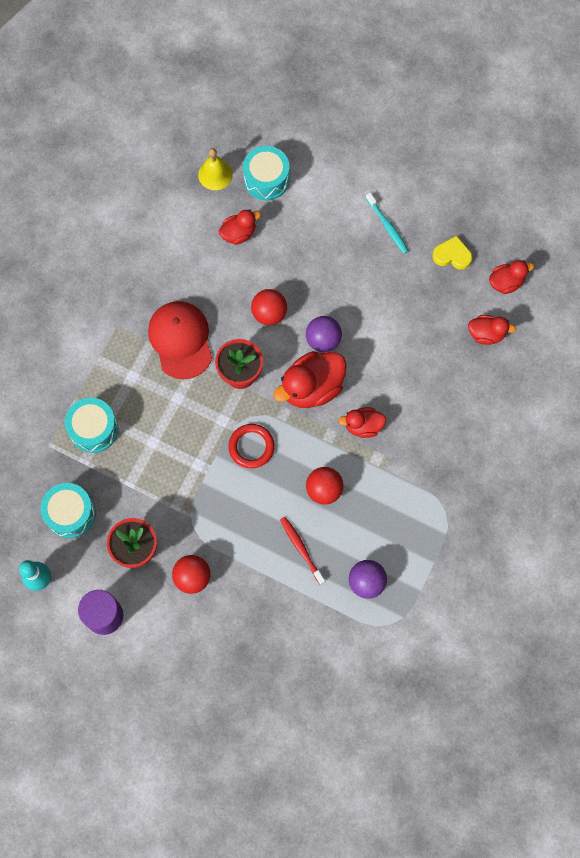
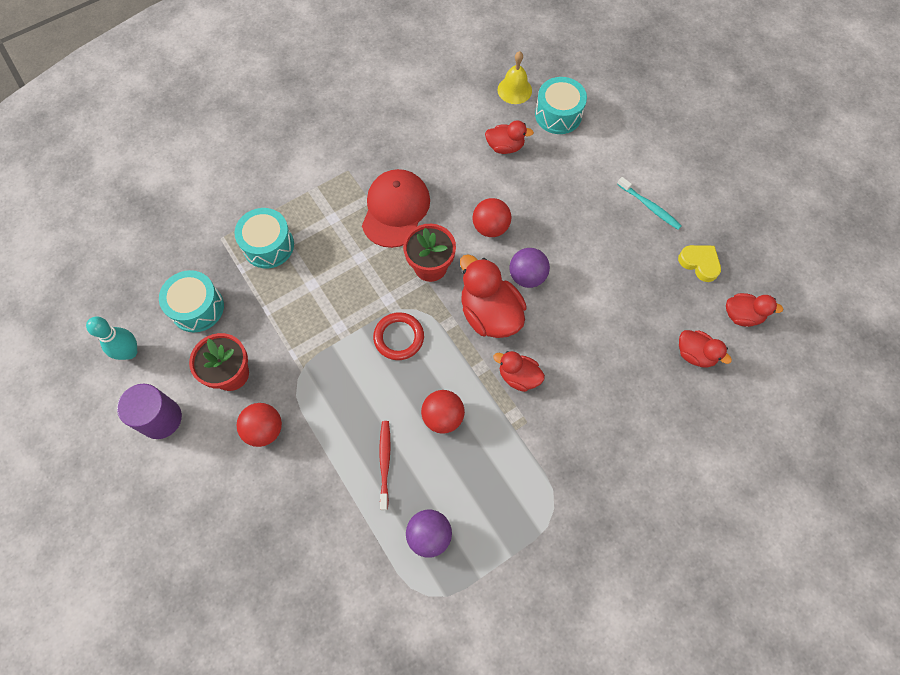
camera: 30 degrees right, 5 degrees down
red duck [273,351,347,408] -> red duck turned 60 degrees clockwise [460,255,527,338]
turquoise toothbrush [366,193,409,254] -> turquoise toothbrush turned 45 degrees counterclockwise [617,177,682,230]

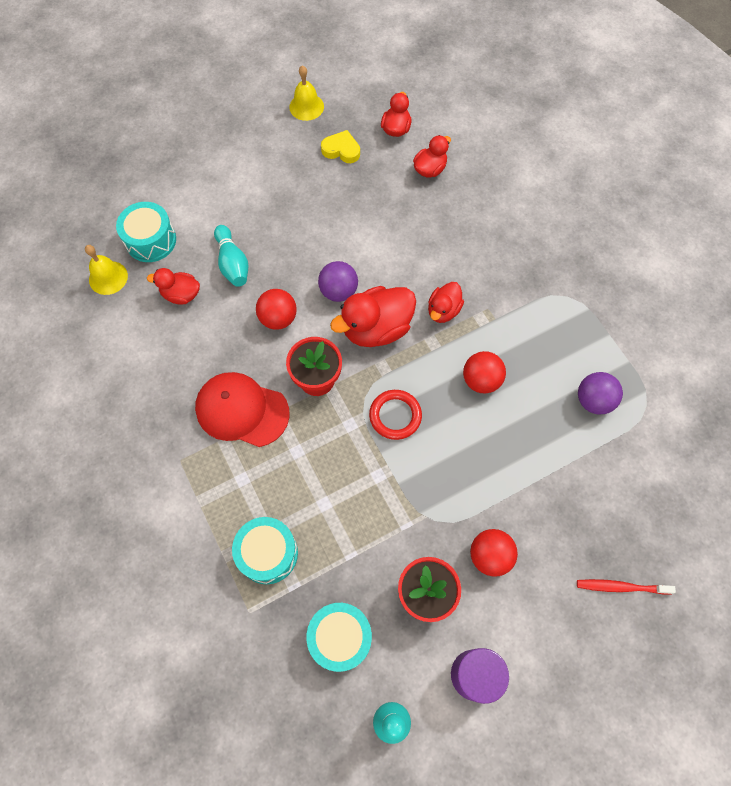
camera: 85 degrees left, 0 degrees up
red toothbrush [379,421,391,510] -> red toothbrush moved to [577,579,676,595]
red duck [485,120,534,154] -> red duck turned 90 degrees counterclockwise [147,268,200,305]
turquoise toothbrush [617,177,682,230] -> none
yellow heart [678,245,721,282] -> yellow heart turned 60 degrees clockwise [321,130,360,163]
none -> turquoise bowling pin [214,225,248,287]
none -> yellow bell [289,65,324,121]

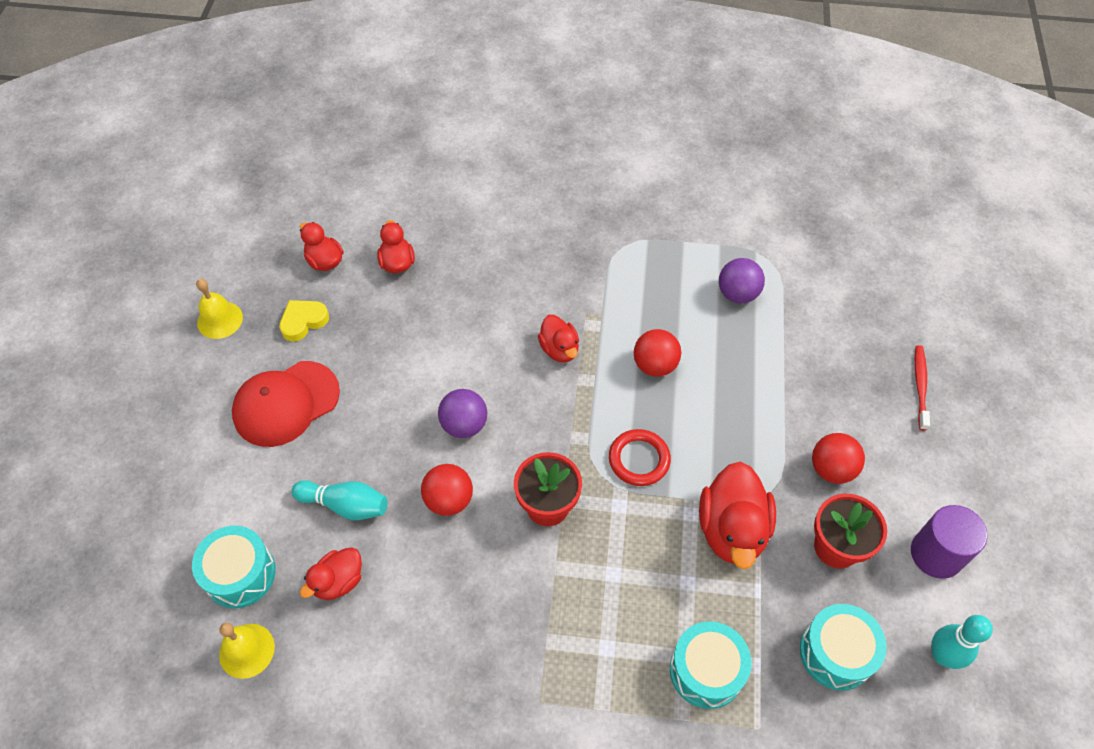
camera: 55 degrees left, 10 degrees down
red cap [195,372,290,447] -> red cap moved to [232,361,340,447]
red duck [330,286,416,347] -> red duck moved to [699,462,776,569]
red toothbrush [577,579,676,595] -> red toothbrush turned 150 degrees clockwise [915,345,930,431]

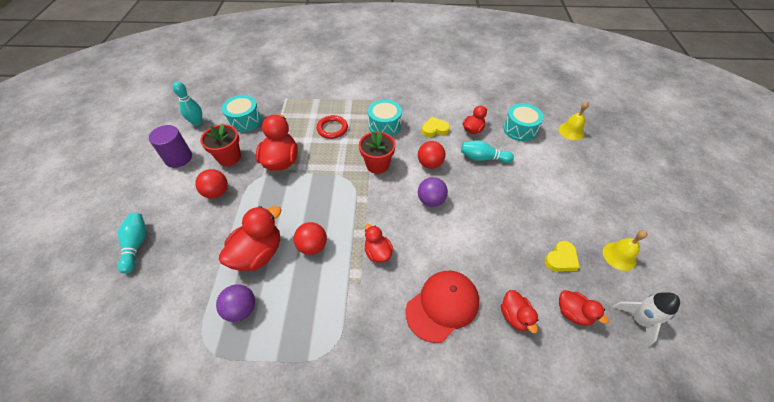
camera: 175 degrees right, 5 degrees down
yellow bell [219,623,275,679] -> yellow bell moved to [559,101,589,140]
red cap [232,361,340,447] -> red cap moved to [405,271,479,343]
red ring [609,429,671,486] -> red ring moved to [317,115,348,139]
turquoise drum [670,621,751,709] -> turquoise drum moved to [368,100,402,136]
red toothbrush [915,345,930,431] -> turquoise bowling pin [118,213,146,274]
none -> red duck [219,206,281,271]
none -> yellow heart [422,117,450,137]
none -> white rocket [613,292,680,347]

